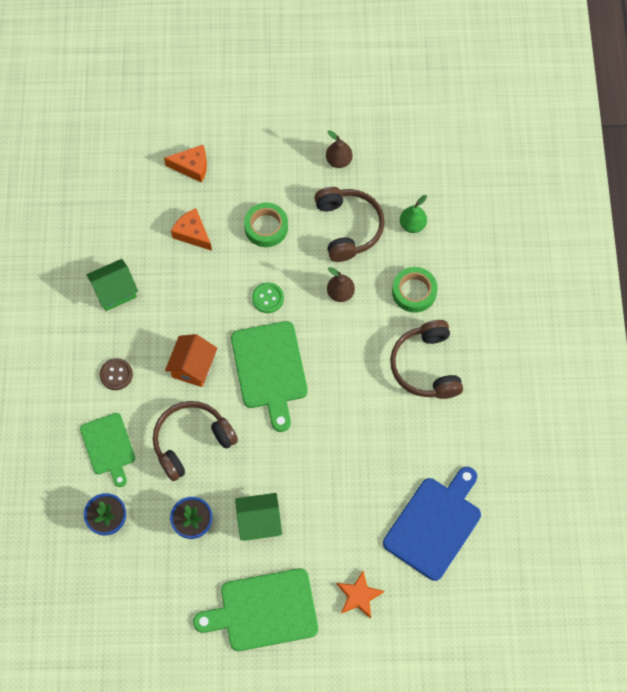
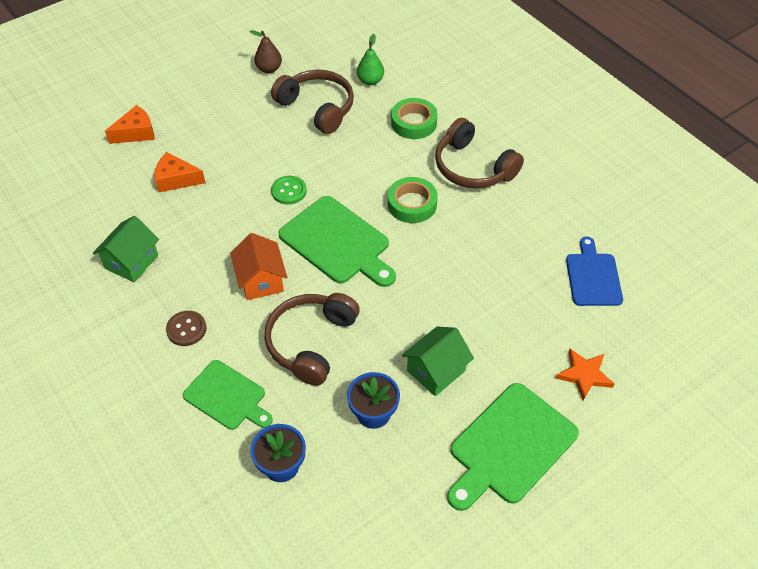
camera: 35 degrees left, 15 degrees down
green tape [244,203,288,247] -> green tape moved to [388,177,438,223]
brown pear [327,267,355,302] -> none
blue cutting board [383,467,481,581] -> blue cutting board [566,237,623,306], size x0.65

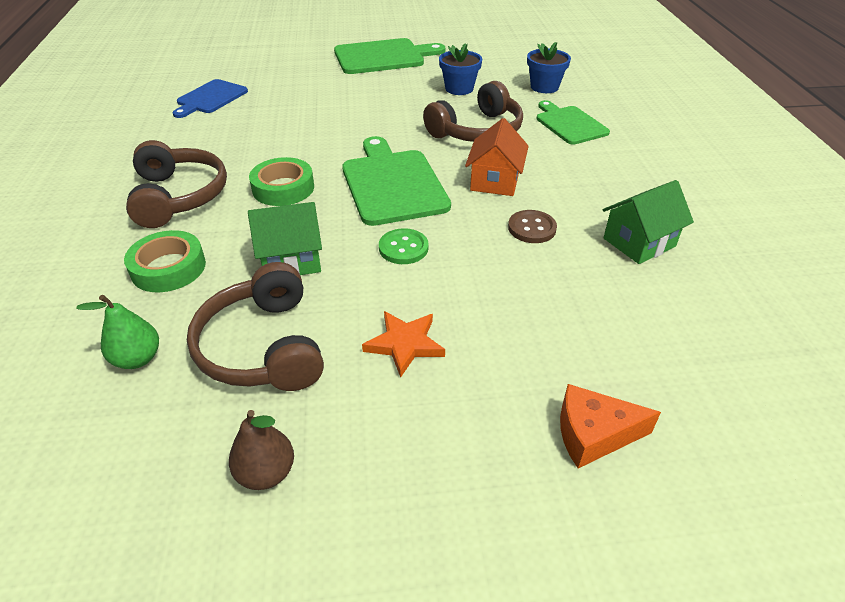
camera: 150 degrees left, 10 degrees down
orange cheese [155,152,206,192] -> none
brown button [166,311,207,346] -> brown button moved to [508,210,557,243]
green house [402,326,474,396] -> green house moved to [248,202,322,275]
orange star [555,349,614,400] -> orange star moved to [362,311,445,378]

